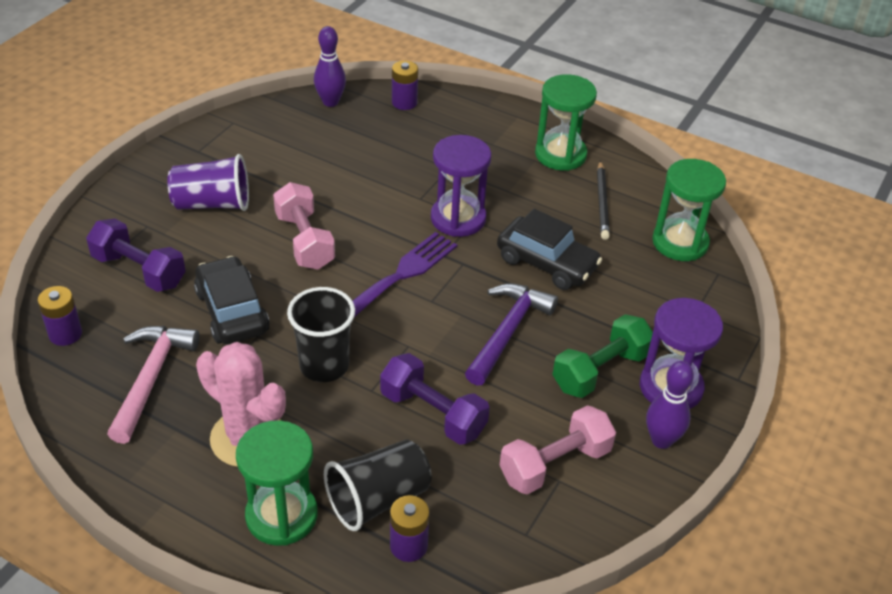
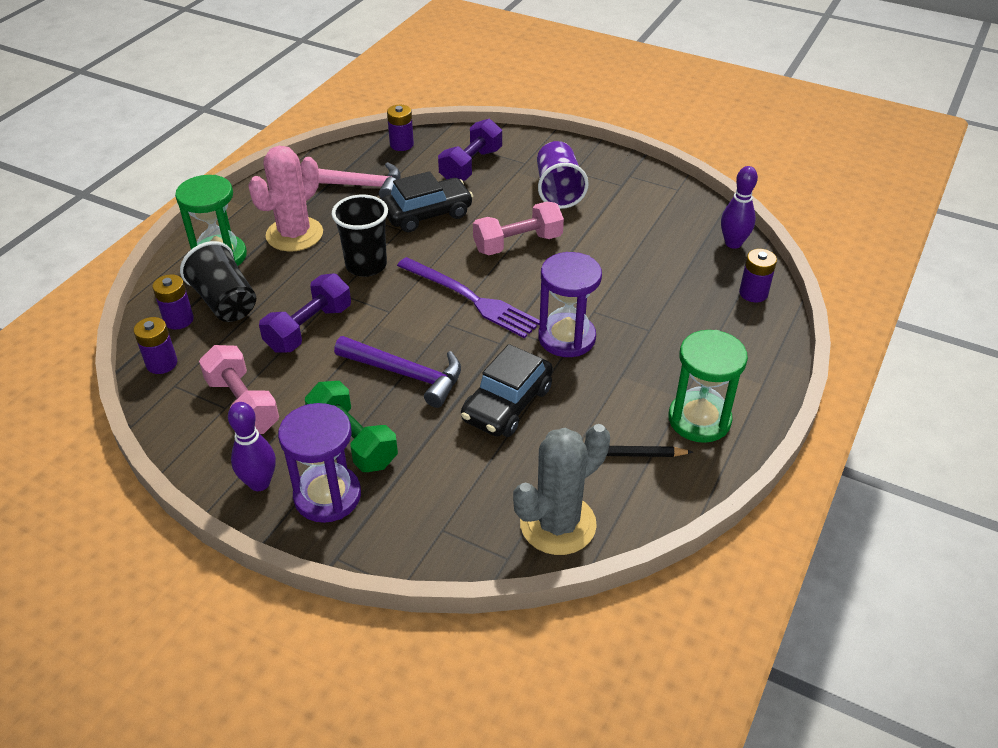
camera: 90 degrees right, 0 degrees up
green hourglass [652,159,726,261] -> grey cactus [513,424,610,555]
none -> purple battery [134,317,177,374]

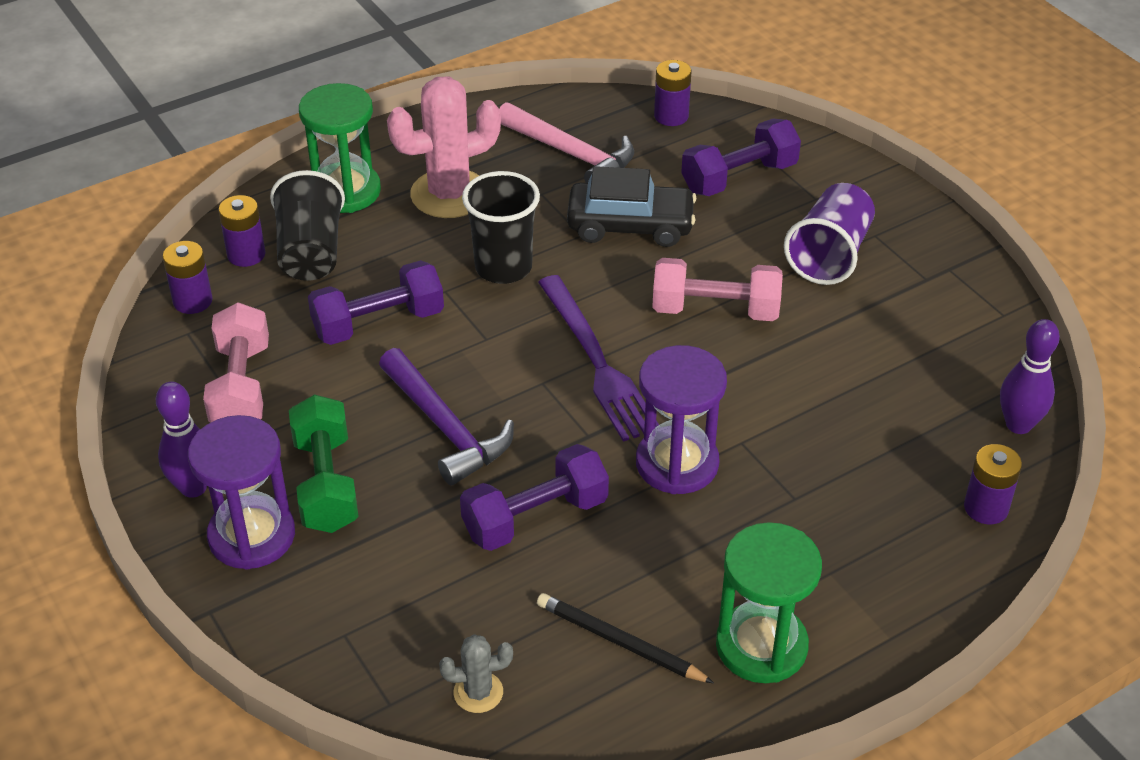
camera: 30 degrees right, 0 degrees up
black car [461,344,553,437] -> purple dumbbell [460,444,609,551]
grey cactus [513,424,610,555] -> grey cactus [439,634,513,713], size x0.48

